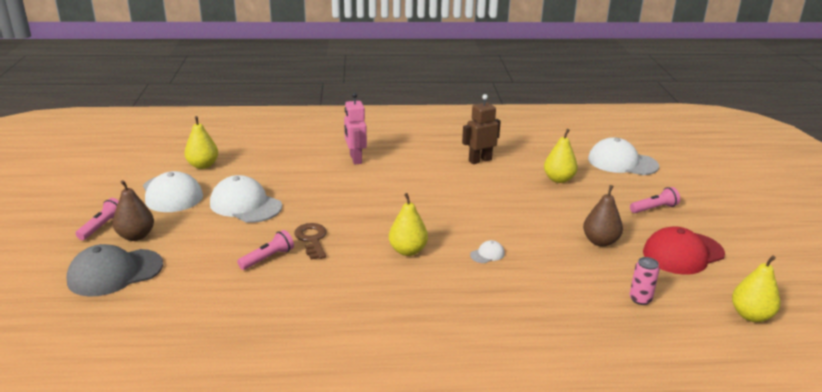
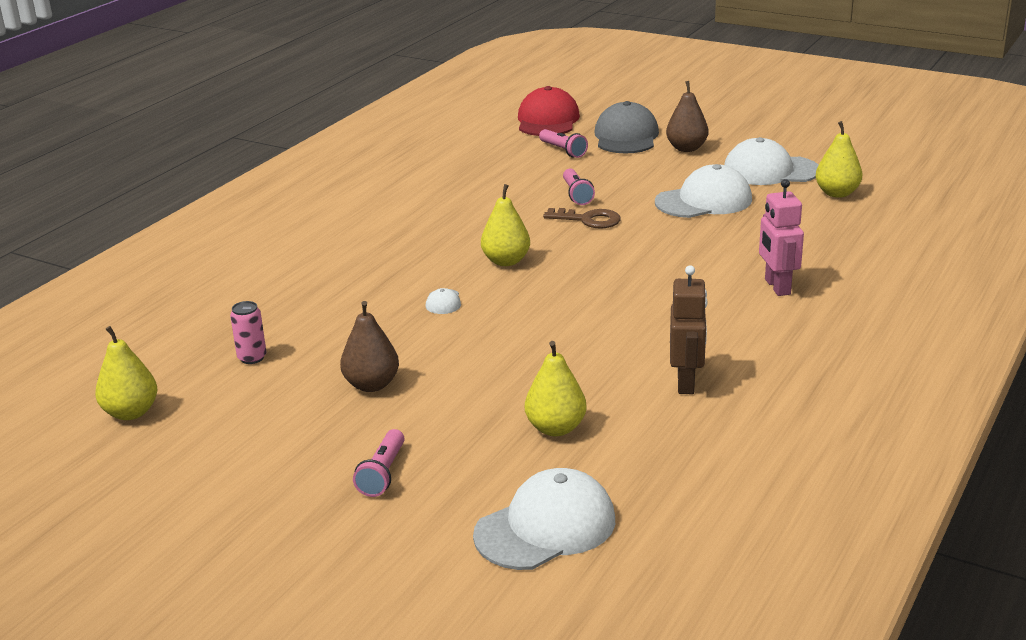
camera: 125 degrees right, 0 degrees up
pink flashlight [76,198,119,240] -> pink flashlight moved to [539,129,588,158]
pink robot [344,93,367,165] -> pink robot turned 120 degrees counterclockwise [759,179,804,296]
red cap [643,226,725,275] -> red cap moved to [518,86,580,136]

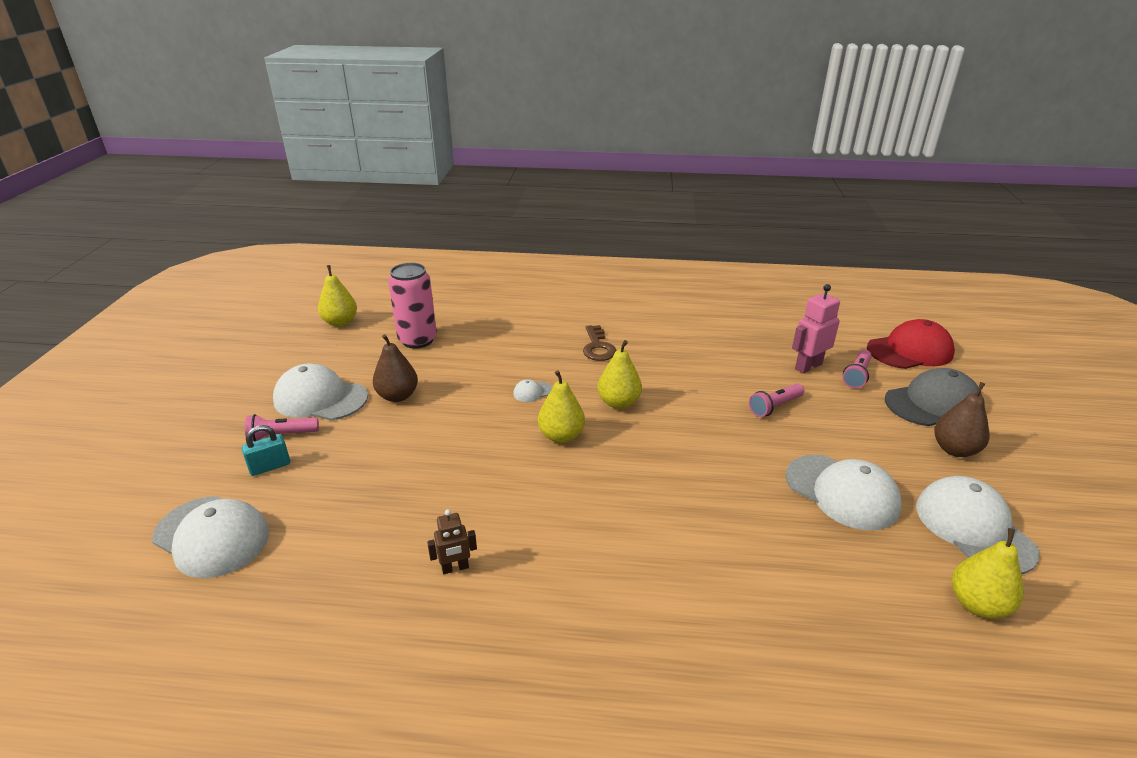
camera: 65 degrees right, 5 degrees up
pink can [230,301,266,364] -> pink can [388,263,437,349], size x1.91
yellow pear [525,341,587,436] -> yellow pear moved to [538,370,585,443]
brown key [543,208,621,229] -> brown key moved to [583,325,617,361]
brown robot [670,265,707,394] -> brown robot [427,510,477,574], size x0.62
pink robot [759,179,804,296] -> pink robot moved to [792,284,840,374]
none -> turquoise padlock [242,425,290,476]
none -> white cap [273,363,368,421]

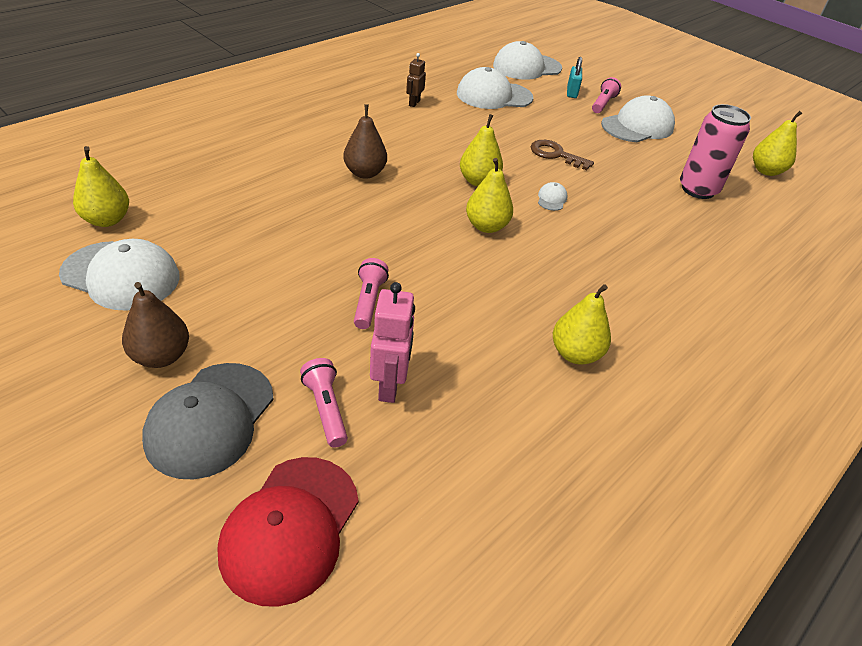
camera: 125 degrees right, 10 degrees up
brown pear [373,334,418,402] -> brown pear moved to [343,104,387,179]
brown key [583,325,617,361] -> brown key moved to [530,140,594,170]
white cap [785,455,902,531] -> white cap moved to [457,67,533,109]
none -> yellow pear [553,284,611,365]

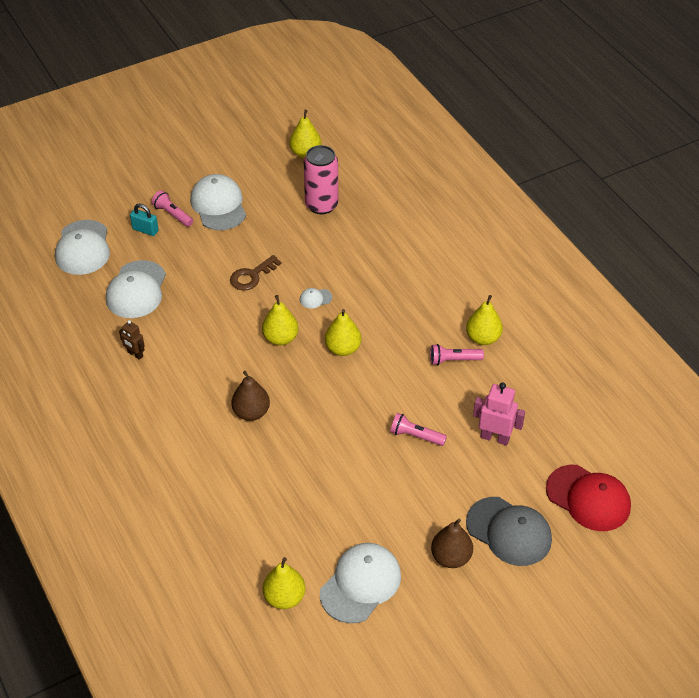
camera: 70 degrees left, 5 degrees up
pink flashlight [300,358,348,447] -> pink flashlight moved to [430,344,484,365]
white cap [538,182,567,211] -> white cap turned 45 degrees counterclockwise [300,288,332,309]

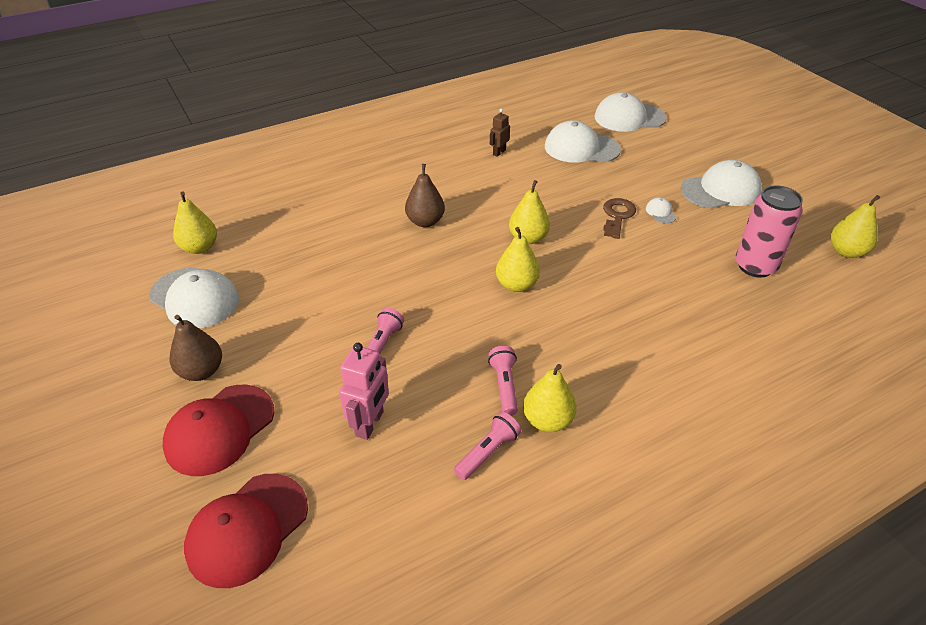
camera: 90 degrees right, 5 degrees down
turquoise padlock [130,204,159,236] -> none
pink flashlight [151,190,193,227] -> pink flashlight moved to [454,412,521,480]
brown key [230,255,281,291] -> brown key turned 60 degrees clockwise [603,198,636,239]
white cap [300,288,332,309] -> white cap moved to [646,197,677,224]
grey cap [466,497,552,566] -> red cap [163,385,274,476]

